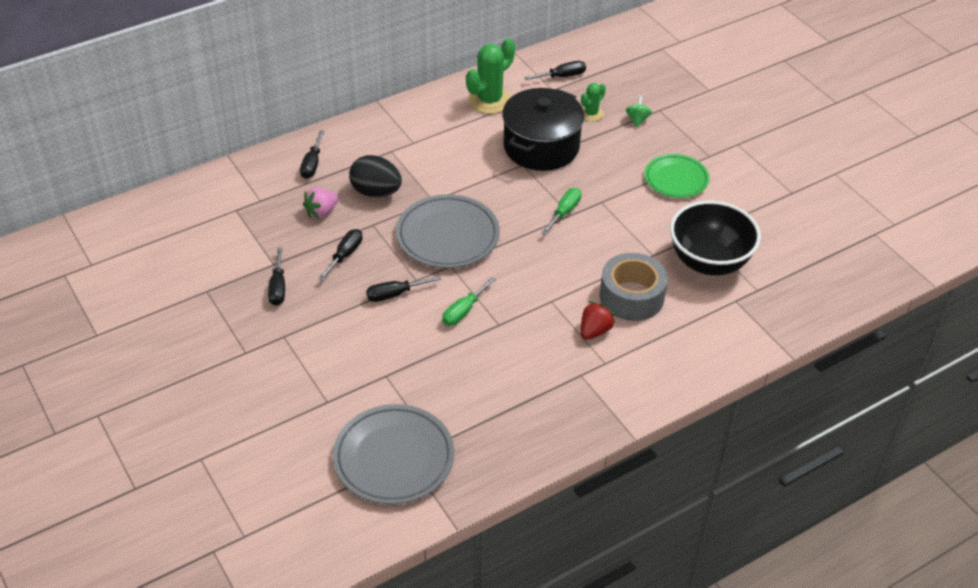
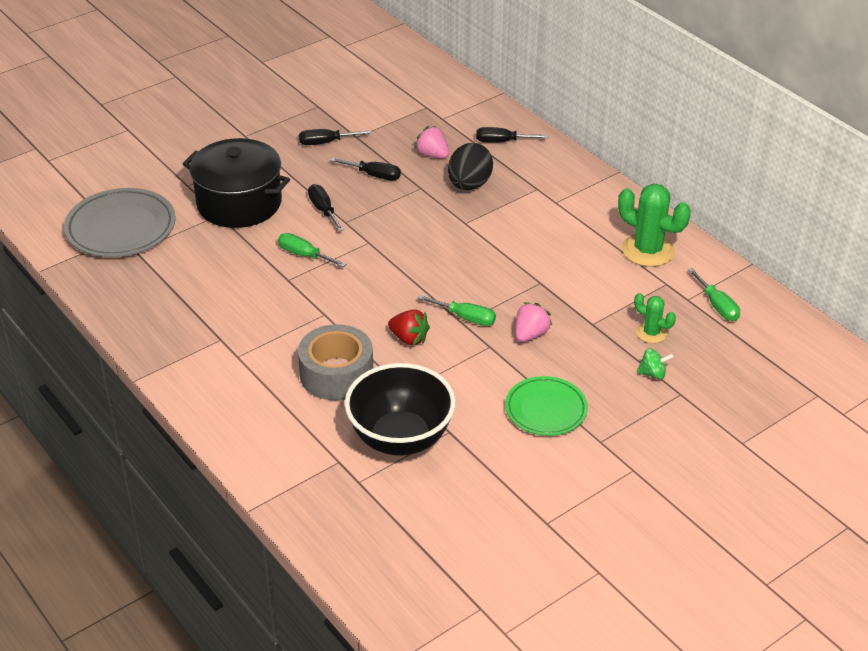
camera: 85 degrees right, 5 degrees down
grey plate [396,194,500,268] -> none
black pot [502,88,584,171] -> black pot moved to [183,138,290,228]
black screwdriver [524,61,586,80] -> green screwdriver [688,268,740,321]
red strawberry [581,302,615,339] -> red strawberry moved to [388,309,430,346]
none -> pink strawberry [515,302,552,342]

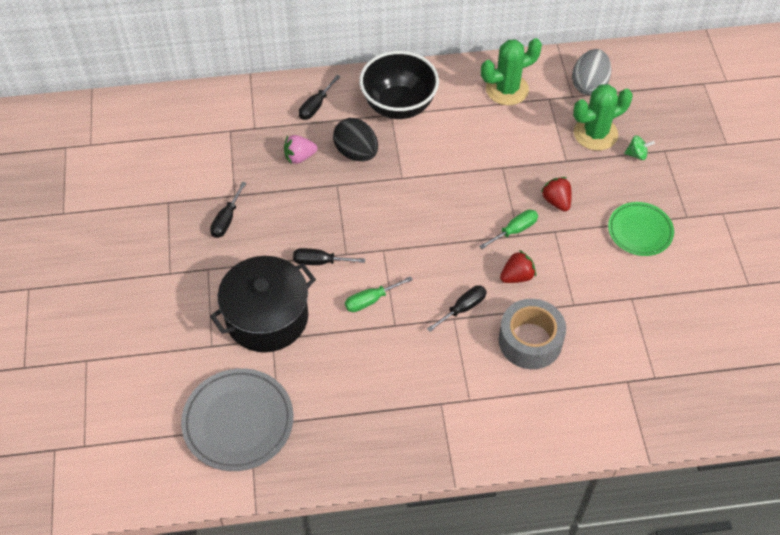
camera: 60 degrees left, 15 degrees up
black screwdriver [330,158,401,181] -> black screwdriver moved to [427,285,487,332]
black bowl [345,363,456,456] -> black bowl moved to [359,51,439,119]
pink strawberry [515,302,552,342] -> red strawberry [540,177,571,211]
green cactus [634,293,676,343] -> green cactus [573,84,633,151], size x1.81
green spinning top [636,348,674,379] -> green spinning top turned 60 degrees clockwise [624,135,655,160]
green screwdriver [688,268,740,321] -> grey egg [572,49,611,95]

